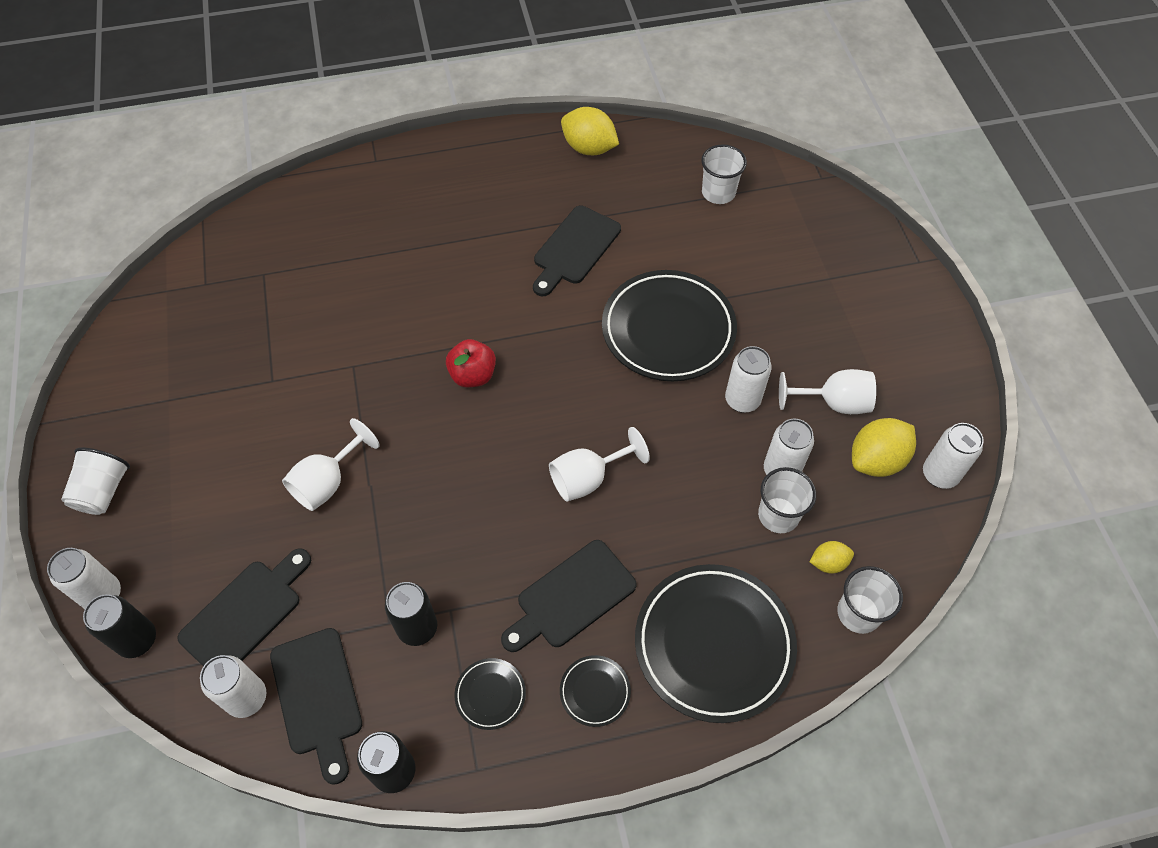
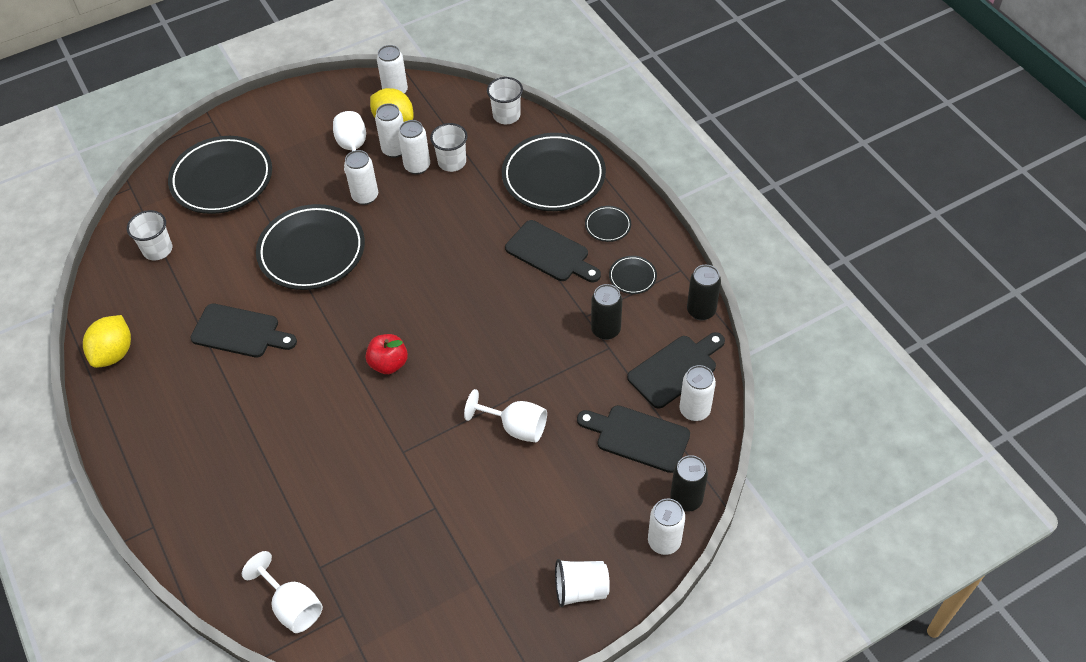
camera: 105 degrees left, 5 degrees down
white goblet [549,427,650,501] -> white goblet moved to [242,551,323,633]
yellow lemon [809,541,854,574] -> none
none -> black plate [168,136,272,214]
none -> white can [375,103,403,158]

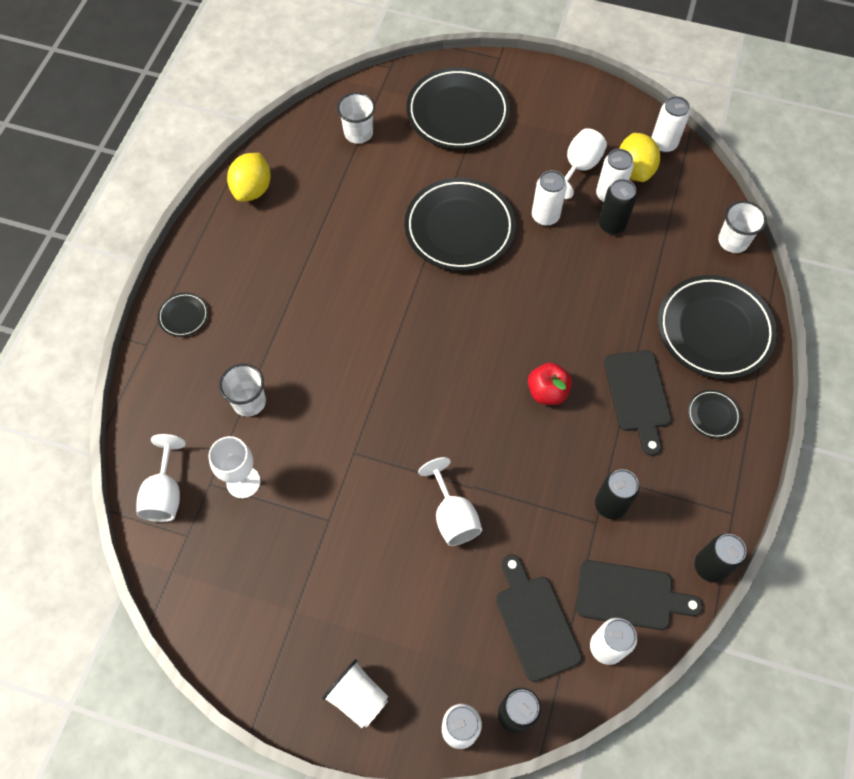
camera: 45 degrees right, 10 degrees up
yellow lemon [83,315,131,368] -> yellow lemon turned 45 degrees counterclockwise [227,153,271,202]
black cutting board [190,303,297,358] -> none
red apple [366,334,408,374] -> red apple moved to [528,362,572,405]
white can [398,120,430,174] -> black can [599,179,637,235]
white cup [430,123,468,172] -> white cup moved to [219,364,266,417]
black plate [609,256,657,294] -> black plate moved to [158,293,208,337]
none -> white goblet [208,436,260,498]

